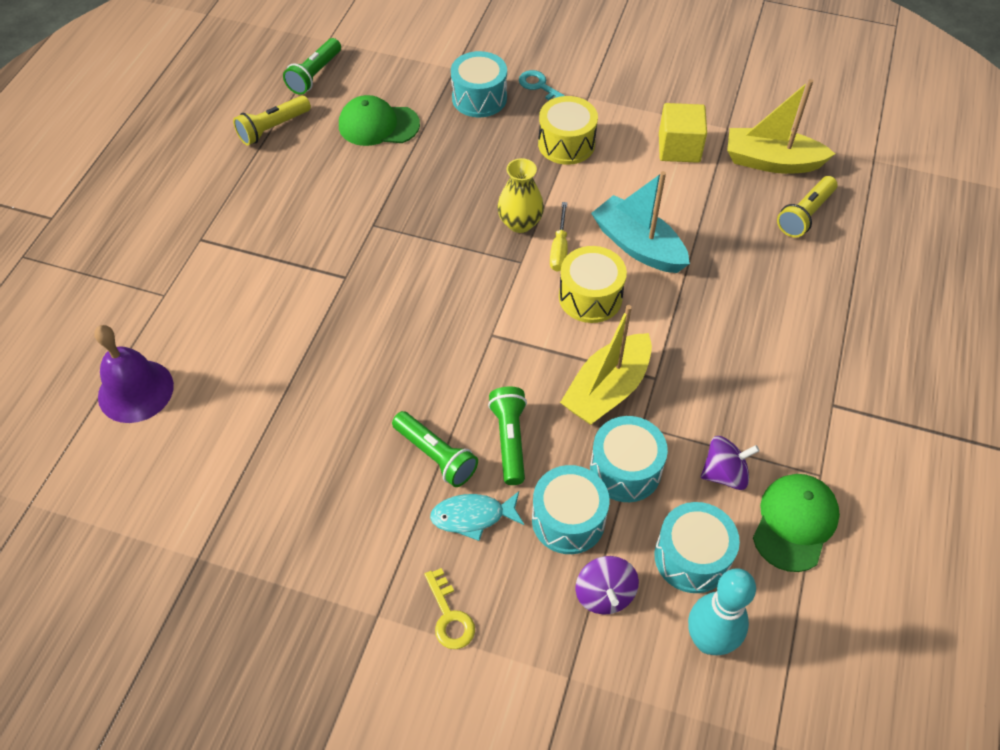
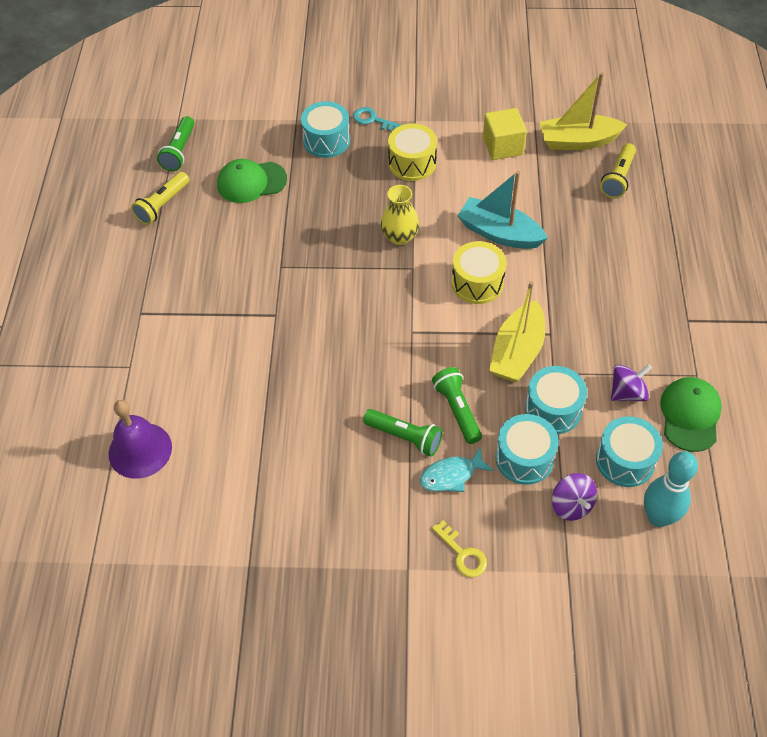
camera: 15 degrees left, 0 degrees up
yellow screwdriver [550,202,568,272] -> none

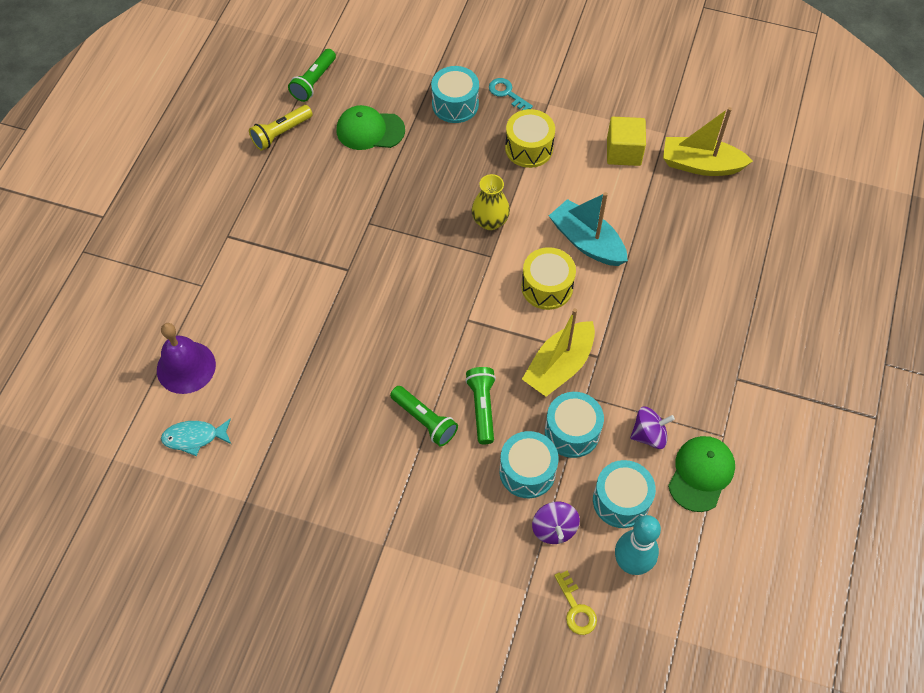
camera: 15 degrees right, 5 degrees up
turquoise fish [420,446,494,492] -> turquoise fish moved to [161,418,231,456]
yellow key [432,520,487,577] -> yellow key moved to [554,571,597,635]
yellow flashlight [600,143,636,198] -> none

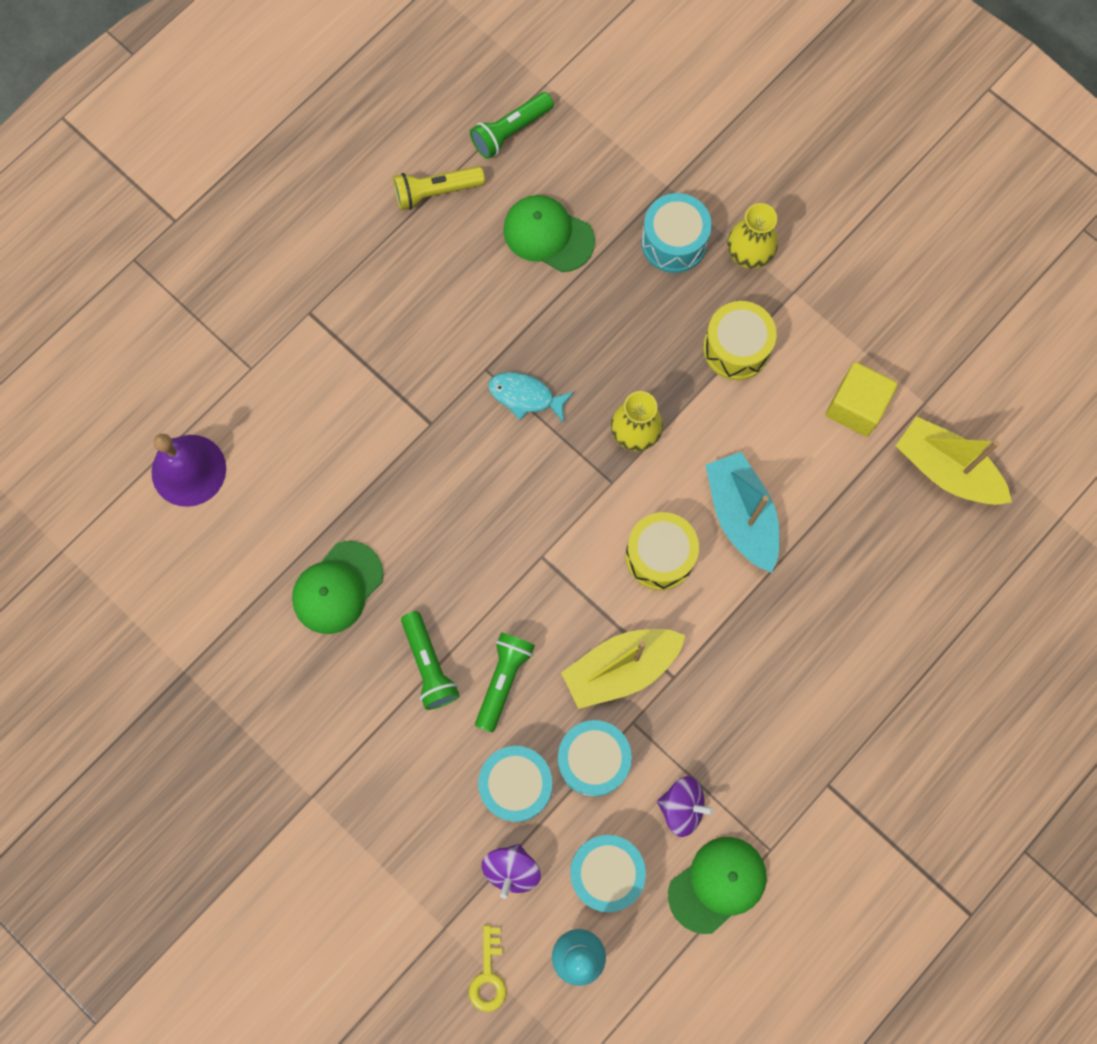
camera: 25 degrees right, 15 degrees up
turquoise fish [161,418,231,456] -> turquoise fish moved to [488,372,574,423]
turquoise key [489,78,533,110] -> yellow vase [727,203,778,269]
none -> green cap [292,541,383,634]

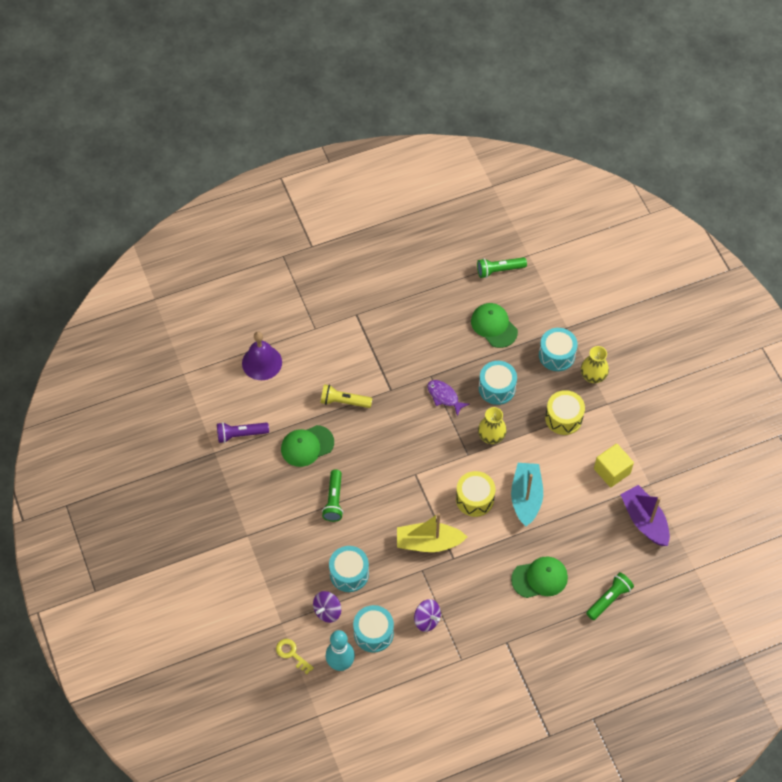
camera: 25 degrees right, 15 degrees down
yellow flashlight [393,166,485,210] -> yellow flashlight moved to [321,384,372,408]
yellow key [469,925,506,1012] -> yellow key turned 105 degrees clockwise [276,639,314,674]
green flashlight [475,632,535,733] -> green flashlight moved to [586,572,634,620]
turquoise fish [488,372,574,423] -> purple fish [427,380,470,416]
turquoise drum [558,720,632,797] -> turquoise drum moved to [479,361,517,405]
green cap [668,837,767,934] -> green cap moved to [511,556,568,598]
yellow boat [896,416,1012,505] -> purple boat [620,485,670,546]
none -> purple flashlight [217,422,269,443]

